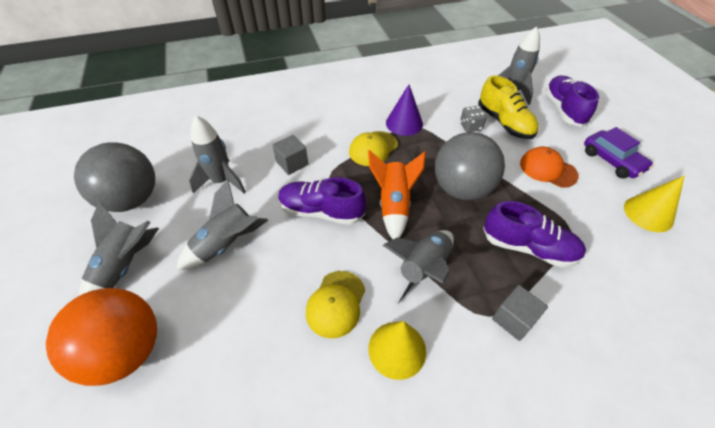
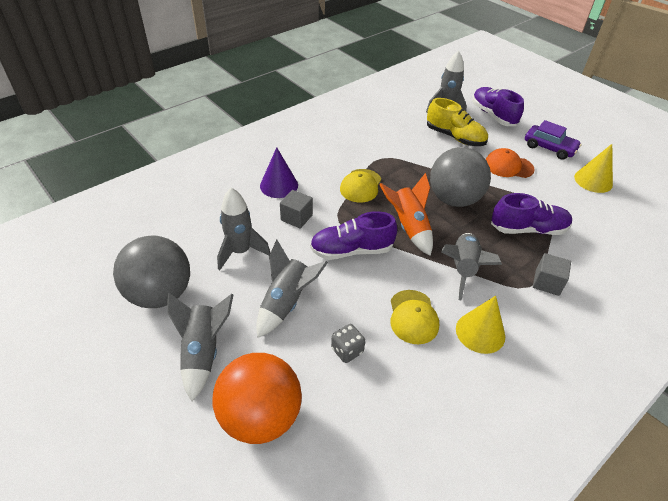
camera: 25 degrees left, 5 degrees down
purple cone [386,84,423,136] -> purple cone moved to [260,147,298,198]
grey dice [460,106,487,132] -> grey dice moved to [331,324,365,363]

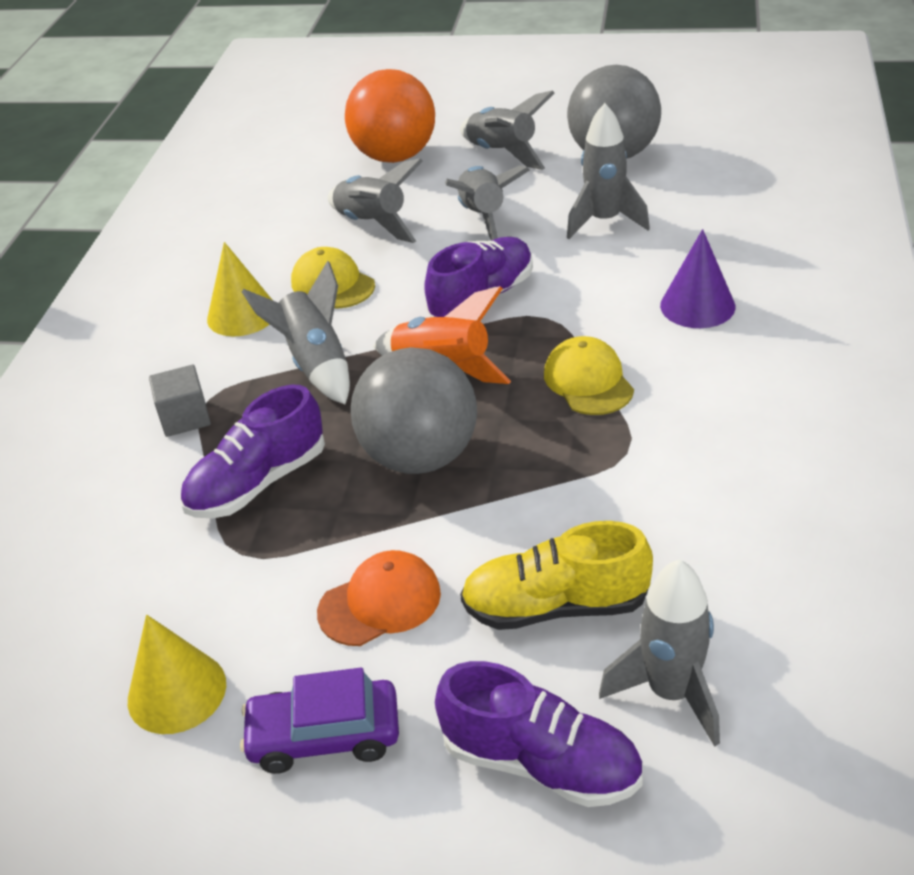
camera: 145 degrees right, 5 degrees down
grey cube [280,190,313,229] -> none
grey dice [331,324,365,363] -> grey rocket [328,158,423,243]

